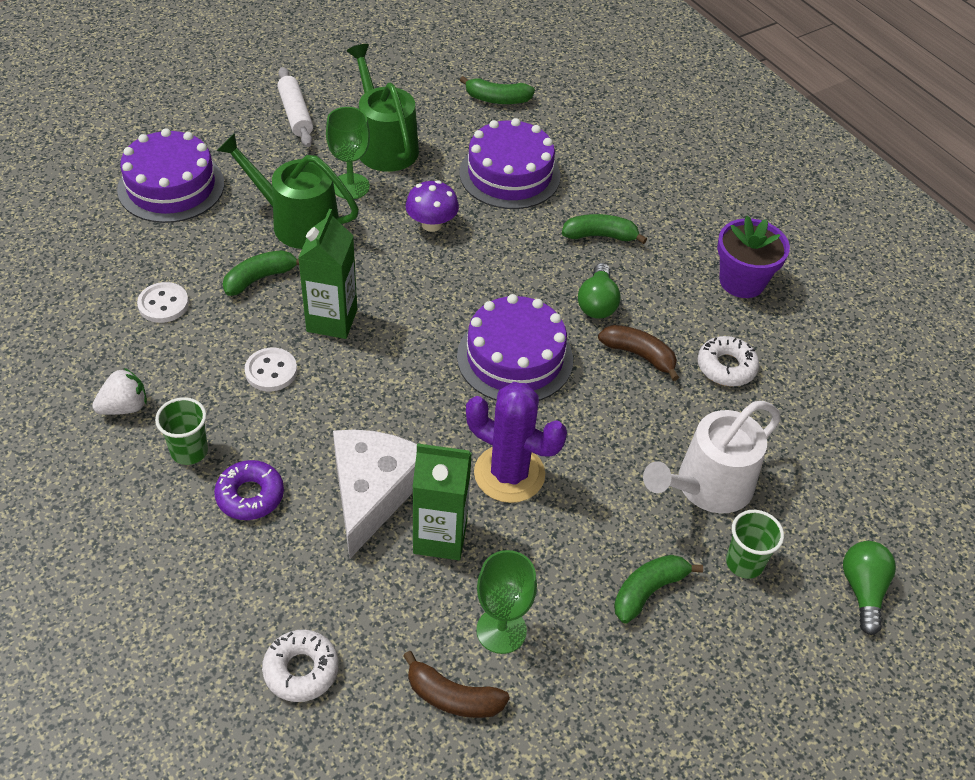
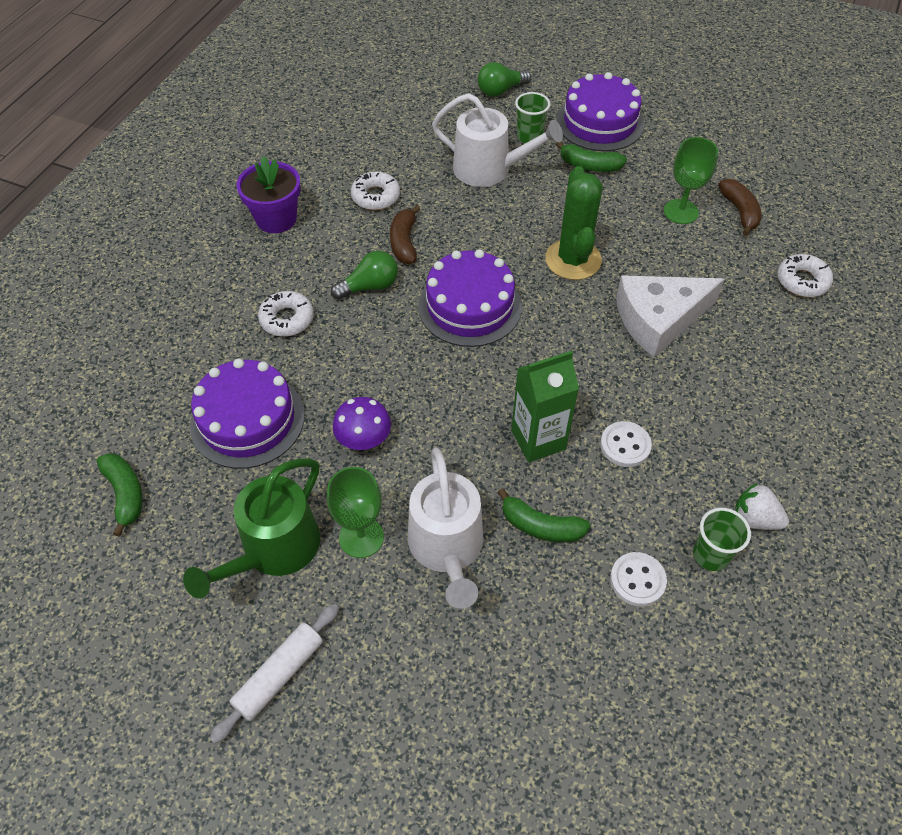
camera: 120 degrees left, 5 degrees up
purple cake [117,128,224,223] -> purple cake moved to [556,72,644,151]
green cup [155,397,208,465] -> green cup moved to [693,508,751,571]
purple donut [214,460,284,520] -> none
green watering can [217,133,359,249] -> white watering can [408,448,484,609]
green carton [413,443,472,560] -> none
purple cactus [466,382,567,503] -> green cactus [545,166,603,280]
green banana [562,214,647,244] -> white donut [258,291,314,337]

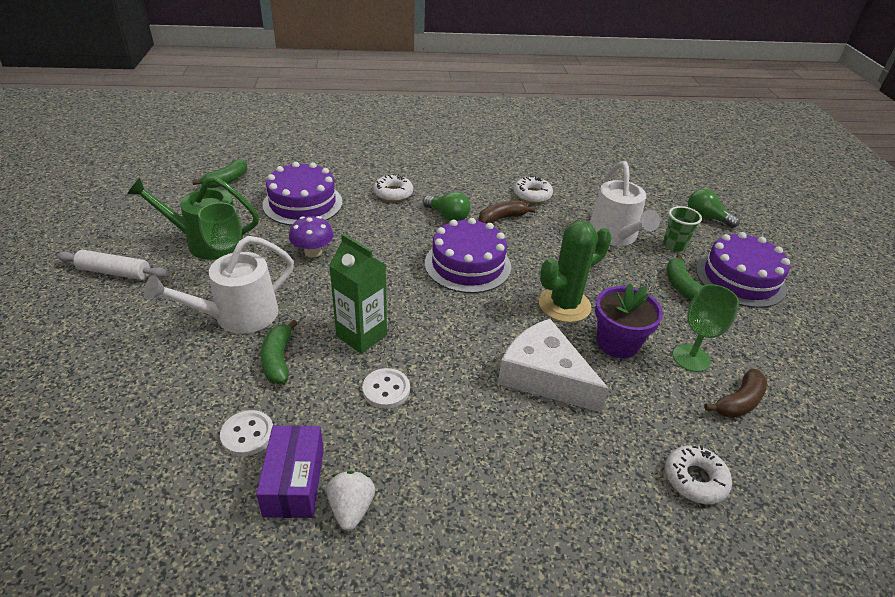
camera: 60 degrees right, 15 degrees down
purple flower pot [237,156,301,233] -> purple flower pot moved to [595,284,663,358]
green cup [693,508,751,571] -> purple box [256,425,324,518]

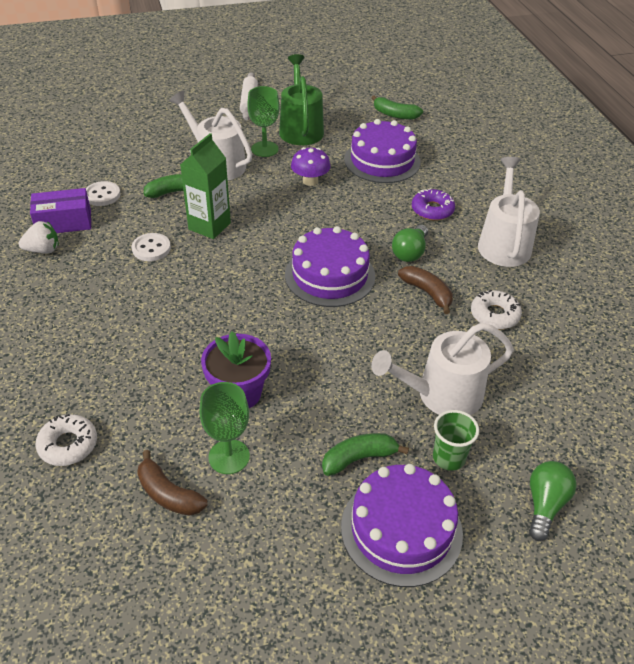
camera: 80 degrees right, 5 degrees up
white donut [373,174,413,202] -> purple donut [412,188,455,221]
white cheese [498,319,609,412] -> none
green cactus [539,221,612,322] -> none
none -> white watering can [478,157,540,267]

